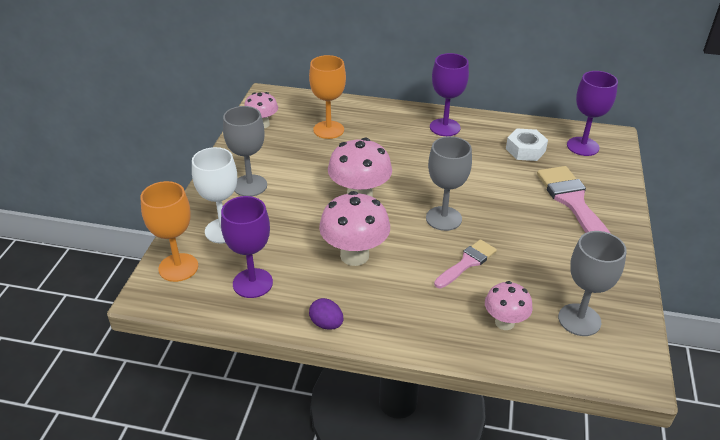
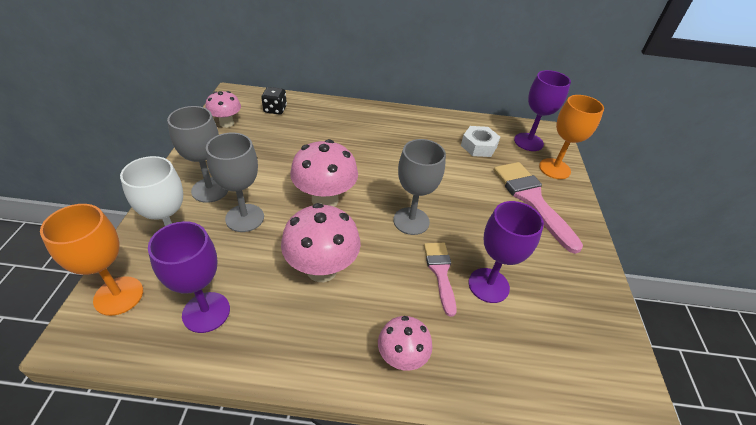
camera: 10 degrees left, 5 degrees up
orange goblet [309,55,346,139] -> orange goblet moved to [539,95,604,179]
purple egg [309,298,344,330] -> none
purple goblet [430,53,469,136] -> purple goblet moved to [469,201,544,303]
pink brush [434,239,497,288] -> pink brush turned 45 degrees counterclockwise [424,243,457,317]
pink mushroom [485,281,533,330] -> pink mushroom moved to [378,316,432,371]
grey goblet [558,231,627,336] -> grey goblet moved to [206,133,264,232]
none -> black dice [261,87,287,115]

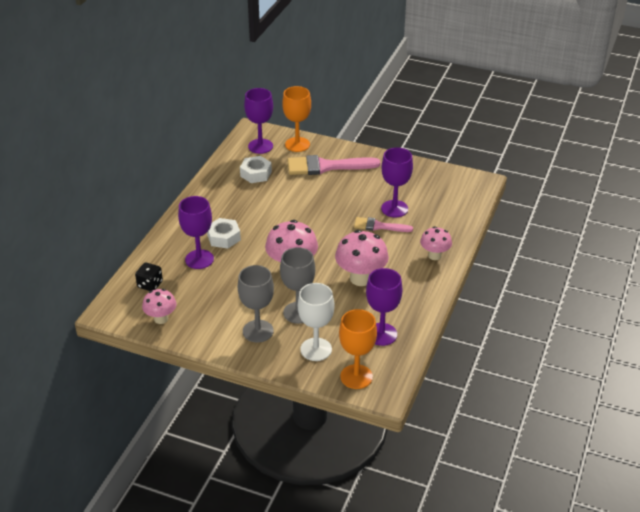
camera: 70 degrees left, 5 degrees down
grey goblet [393,139,446,235] -> none
none -> purple goblet [178,196,214,269]
none -> white nut [207,218,241,249]

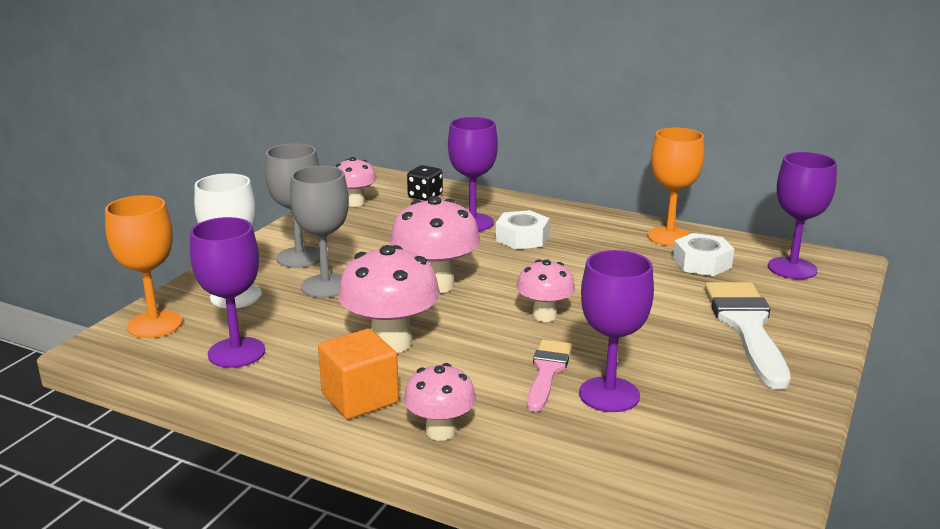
camera: 95 degrees right, 15 degrees down
orange goblet [282,86,311,152] -> orange goblet moved to [647,128,704,246]
pink brush [287,155,381,175] -> white brush [705,282,791,390]
none -> orange cube [318,329,399,419]
none -> pink mushroom [517,259,575,322]

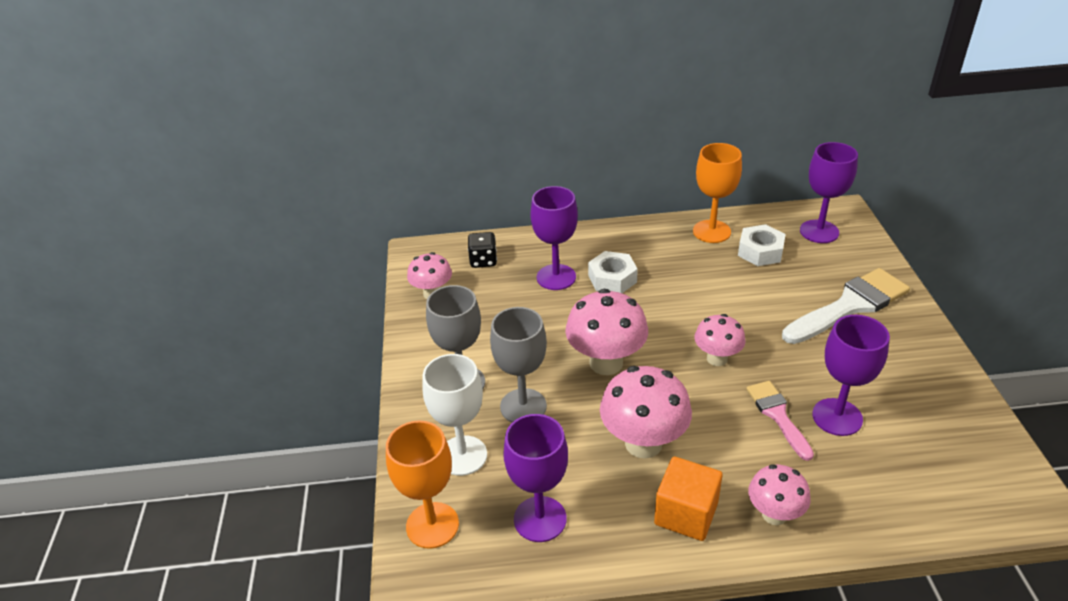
camera: 30 degrees left, 15 degrees up
white brush [705,282,791,390] -> white brush turned 90 degrees clockwise [782,268,910,344]

